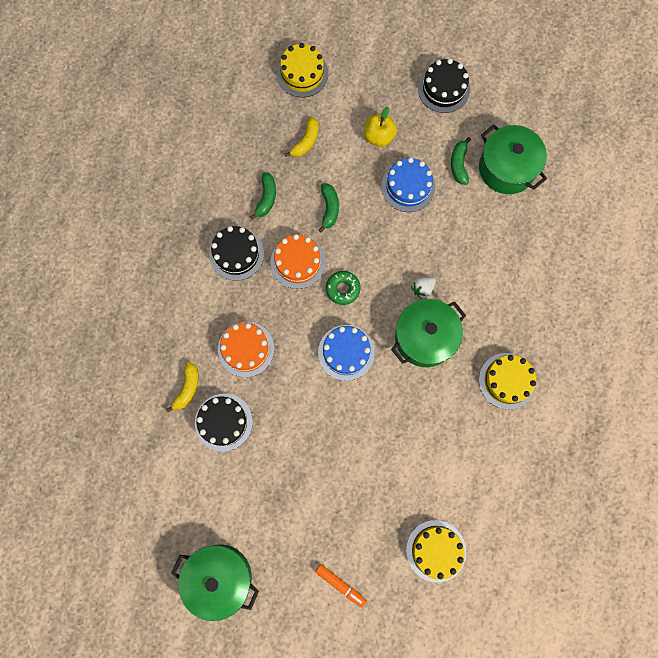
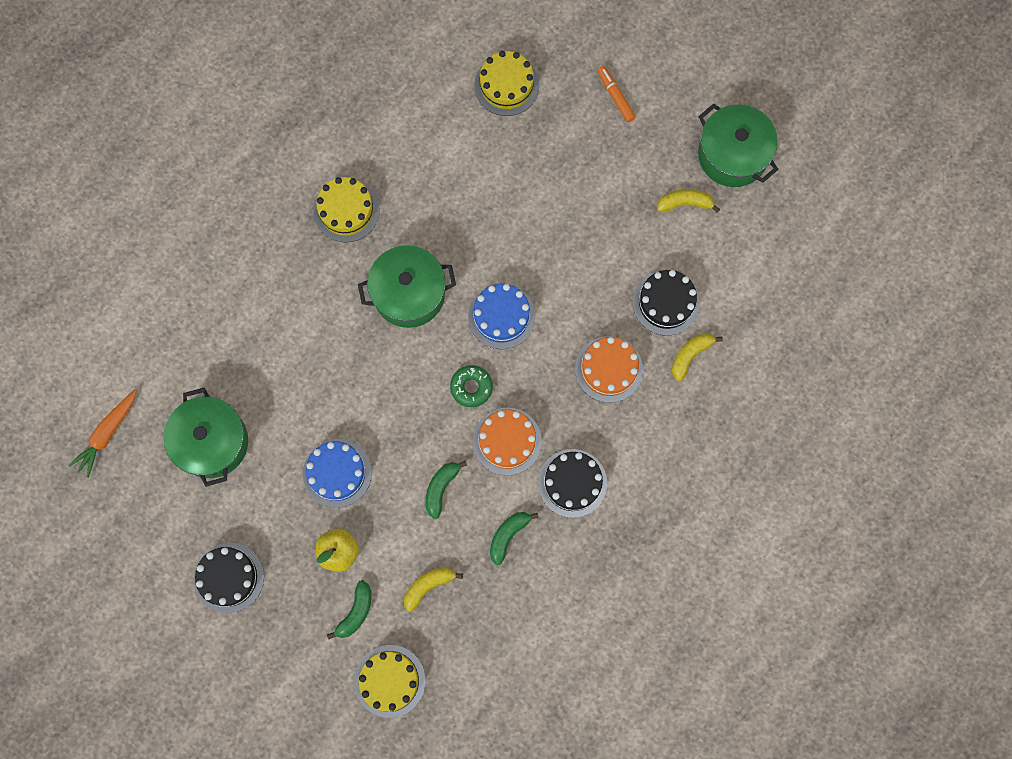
camera: 155 degrees left, 0 degrees up
white strawberry [411,277,436,299] -> none
green banana [451,137,471,185] -> green banana moved to [327,580,372,639]
none -> orange carrot [69,390,136,478]
none -> yellow banana [657,189,720,213]

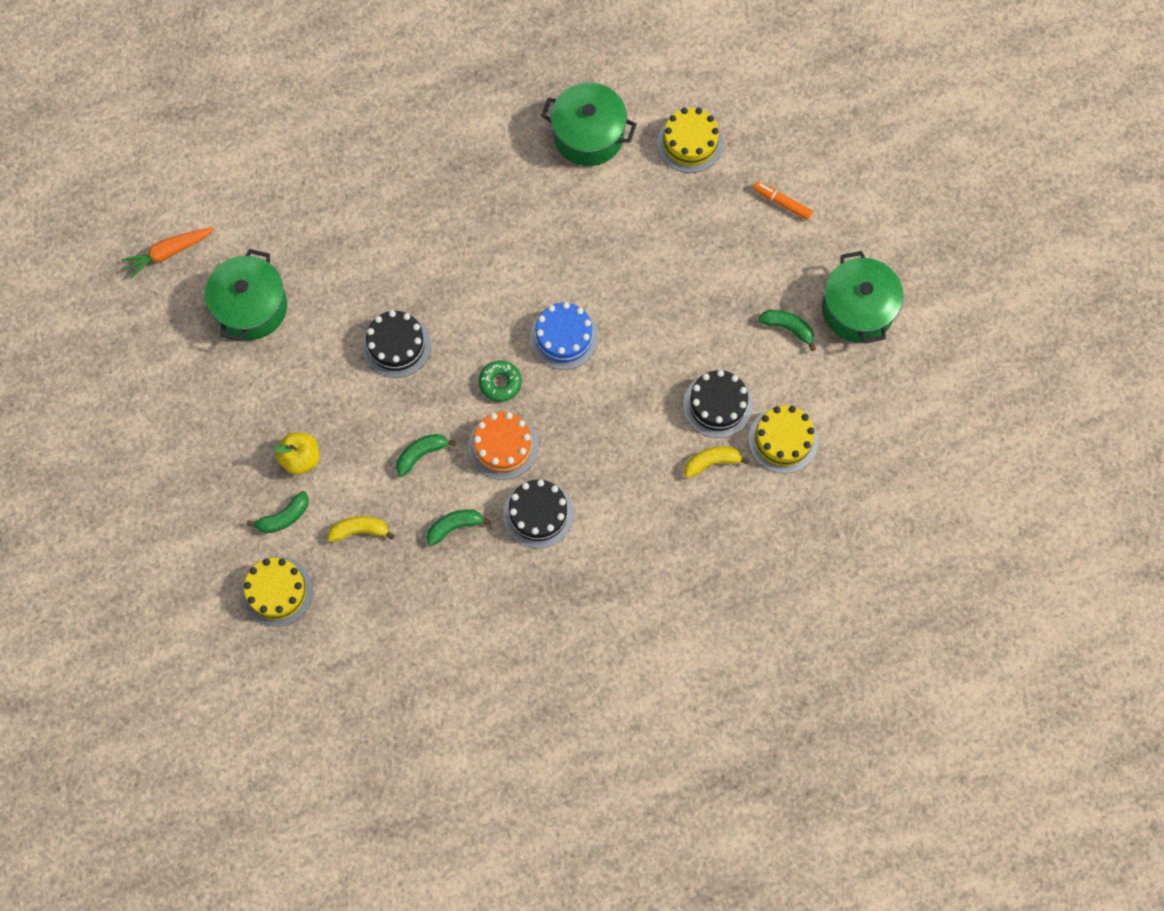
camera: 30 degrees right, 5 degrees down
black cake [194,543,264,613] -> black cake moved to [362,310,431,378]
blue cake [303,439,372,508] -> none
yellow cake [313,177,380,242] -> yellow cake moved to [749,405,818,473]
green pot [358,245,456,328] -> green pot moved to [541,83,637,166]
orange cake [575,336,643,403] -> none
orange marker [597,66,636,123] -> orange marker turned 60 degrees counterclockwise [753,181,813,220]
yellow banana [657,189,720,213] -> green banana [758,310,816,351]

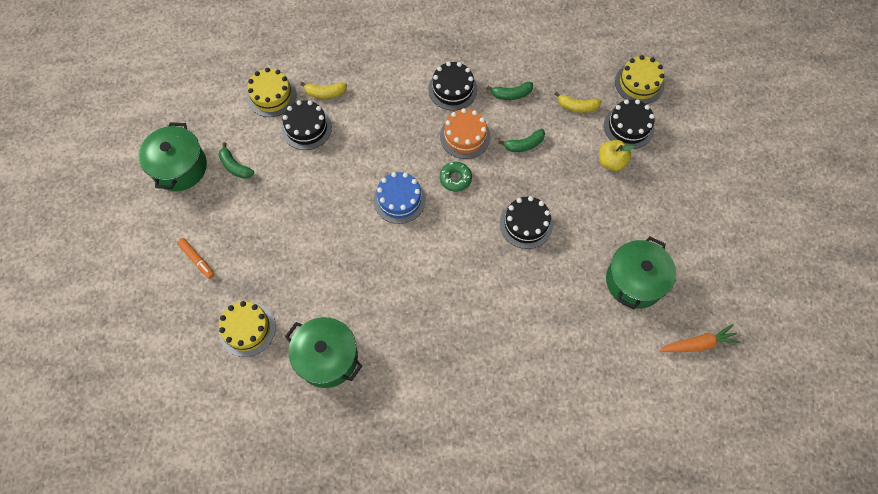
camera: 165 degrees left, 5 degrees down
green banana [247,491,309,533] -> black cake [604,99,655,149]

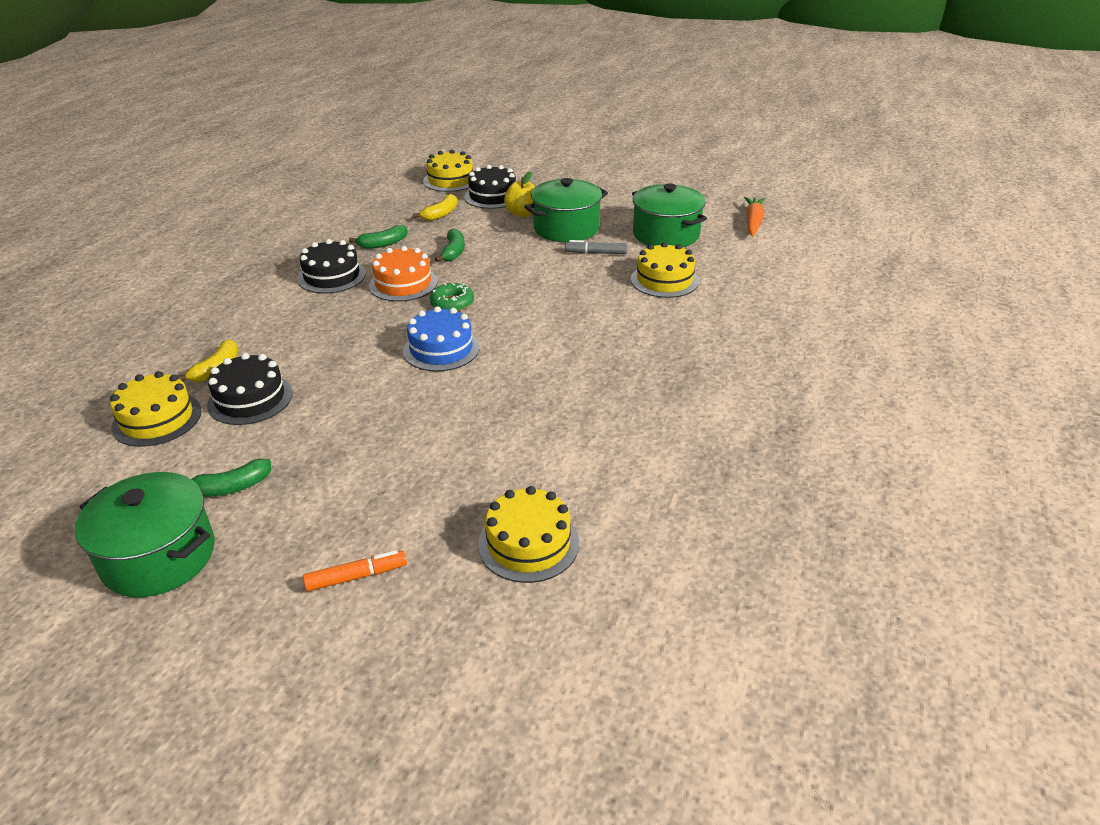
camera: 65 degrees left, 30 degrees down
green pot [285,317,362,388] -> green pot moved to [524,178,608,242]
green banana [487,82,533,100] -> green banana turned 45 degrees clockwise [349,225,408,249]
black cake [500,196,553,249] -> none
none -> grey marker [565,240,627,254]
none -> yellow cake [631,242,699,298]

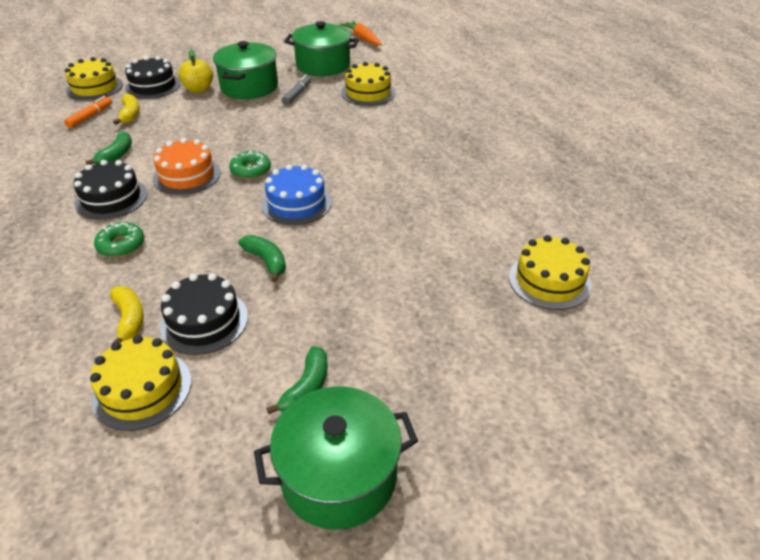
camera: 45 degrees left, 5 degrees up
orange marker [303,550,407,592] -> orange marker moved to [64,96,112,128]
green banana [435,229,465,262] -> green banana moved to [238,235,286,282]
grey marker [565,240,627,254] -> grey marker turned 150 degrees clockwise [282,74,311,105]
none -> green donut [94,222,144,257]

